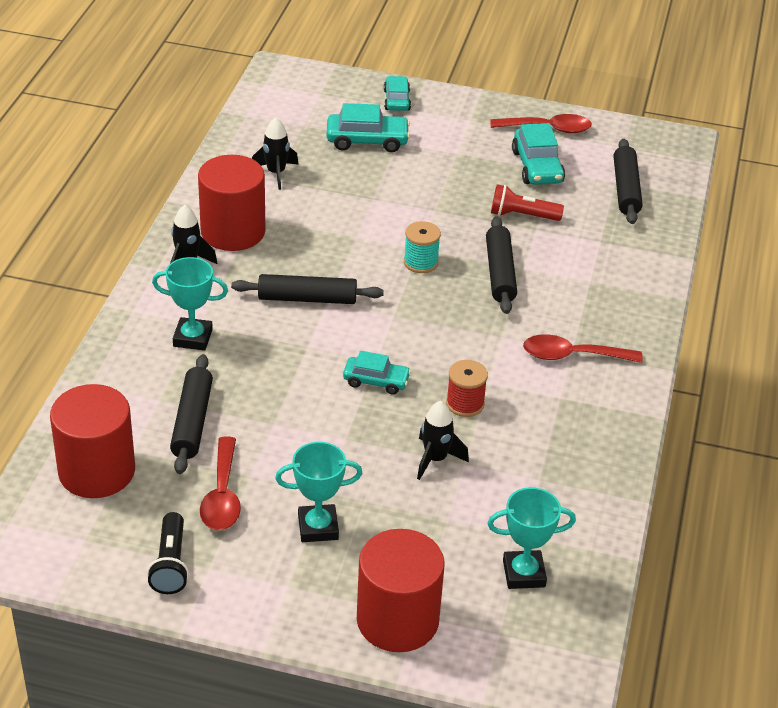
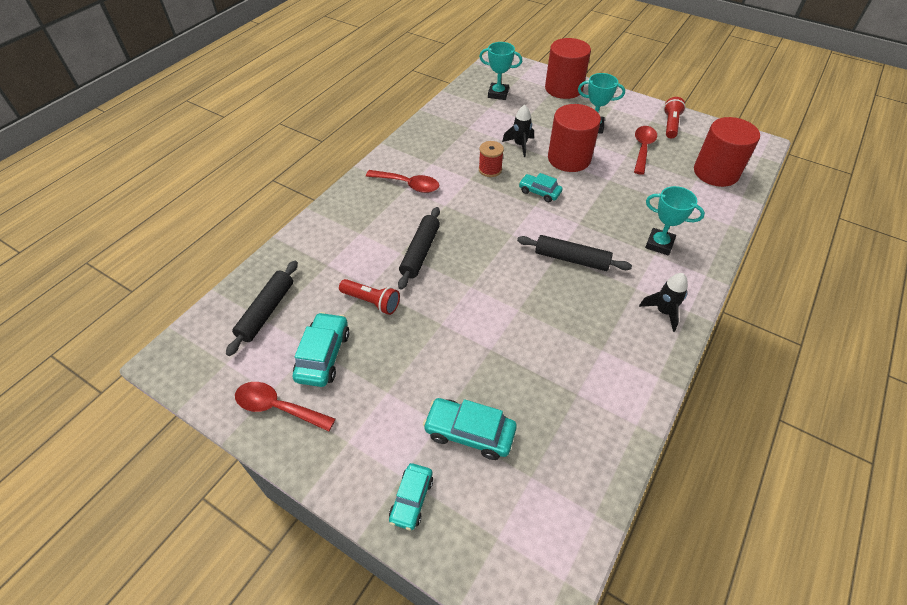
camera: 160 degrees left, 10 degrees up
black flashlight [147,512,189,594] -> red flashlight [664,97,686,138]
black rolling pin [170,354,213,474] -> none
red cylinder [198,155,265,251] -> red cylinder moved to [548,104,601,172]
black rocket [252,117,299,190] -> none
turquoise spool [404,221,441,273] -> none

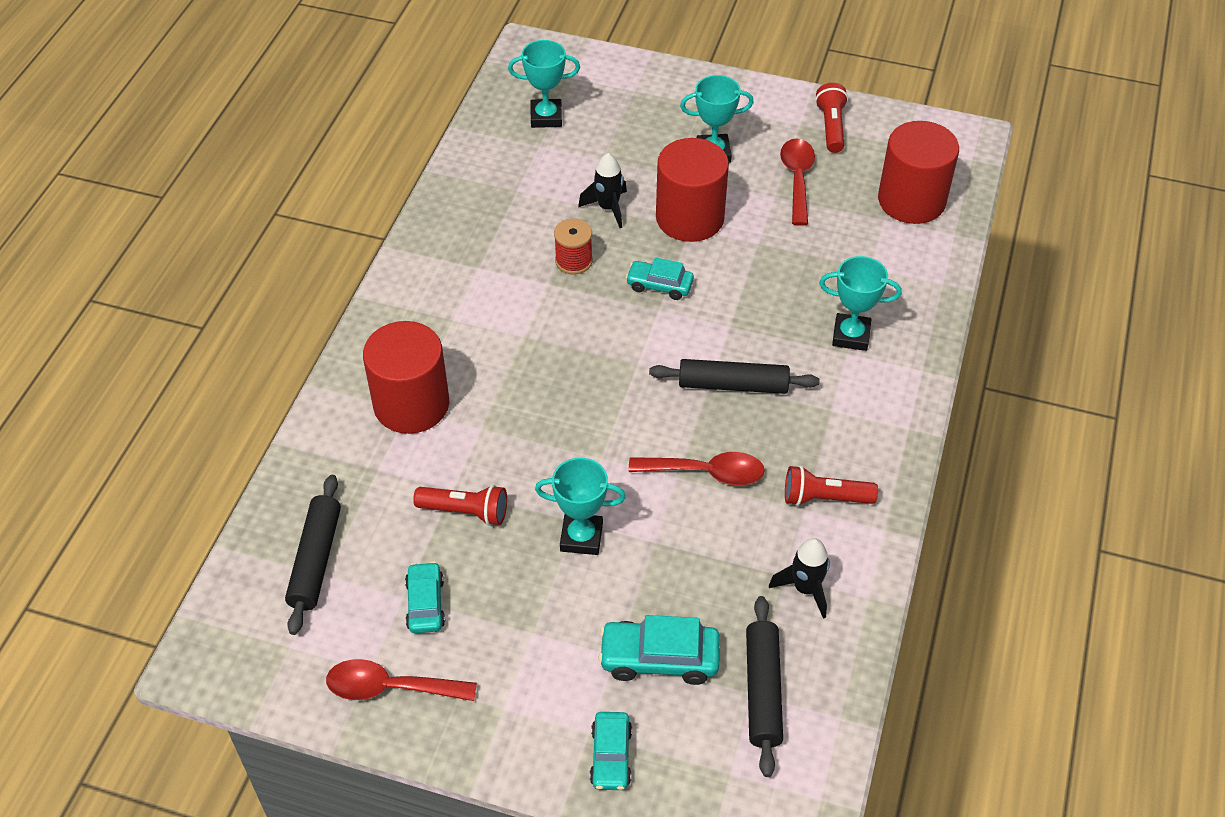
camera: 15 degrees left, 0 degrees up
turquoise car [293,312,350,387] -> turquoise car [405,562,445,633], size x0.66
red spoon [366,170,439,193] -> red spoon moved to [629,452,765,485]
black rolling pin [398,207,440,290] -> black rolling pin moved to [746,596,783,777]
red cylinder [545,38,591,99] -> red cylinder moved to [363,321,449,434]
black rocket [639,273,688,332] -> black rocket moved to [769,538,830,619]
none -> turquoise trophy [535,458,626,555]
none -> red flashlight [785,466,878,506]

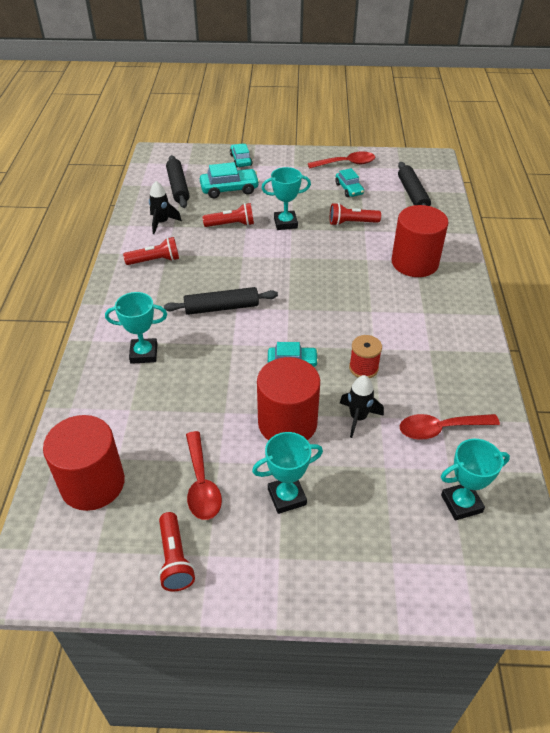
camera: 165 degrees right, 5 degrees down
red spoon [629,452,765,485] -> red spoon moved to [400,414,500,440]
none -> red flashlight [202,203,254,227]

